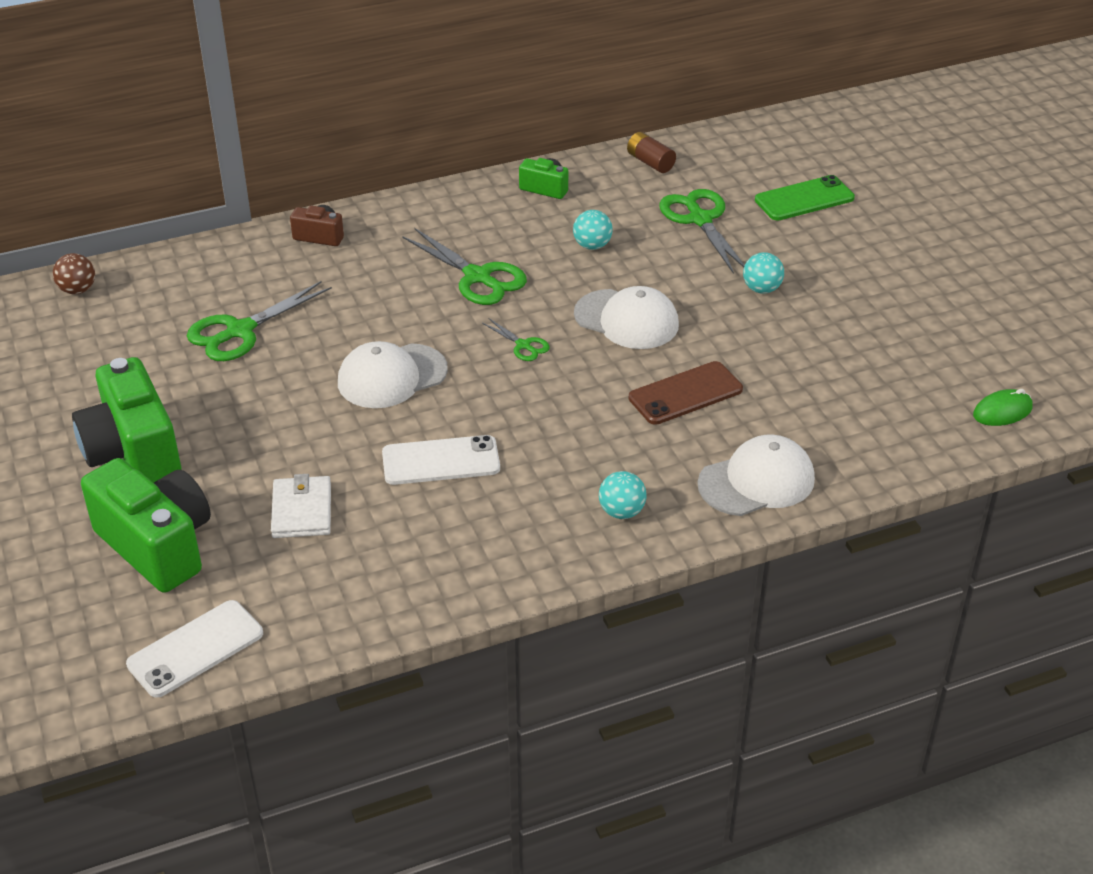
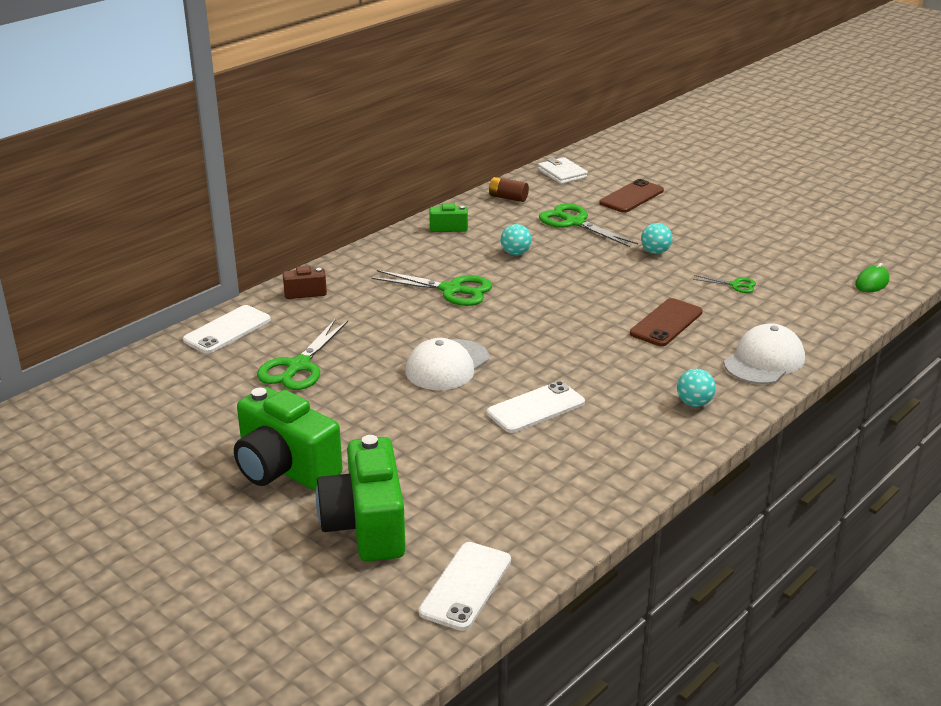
camera: 25 degrees left, 10 degrees down
brown ball [53,253,95,295] -> none
green camera [81,458,211,593] -> green camera turned 120 degrees counterclockwise [316,435,406,561]
white wallet [271,474,331,538] -> white wallet moved to [538,157,588,184]
green scissors [482,318,550,361] -> green scissors moved to [693,275,756,293]
white cap [574,286,679,349] -> none
green phone [755,175,855,221] -> brown phone [599,179,664,213]
none -> white phone [183,305,271,354]

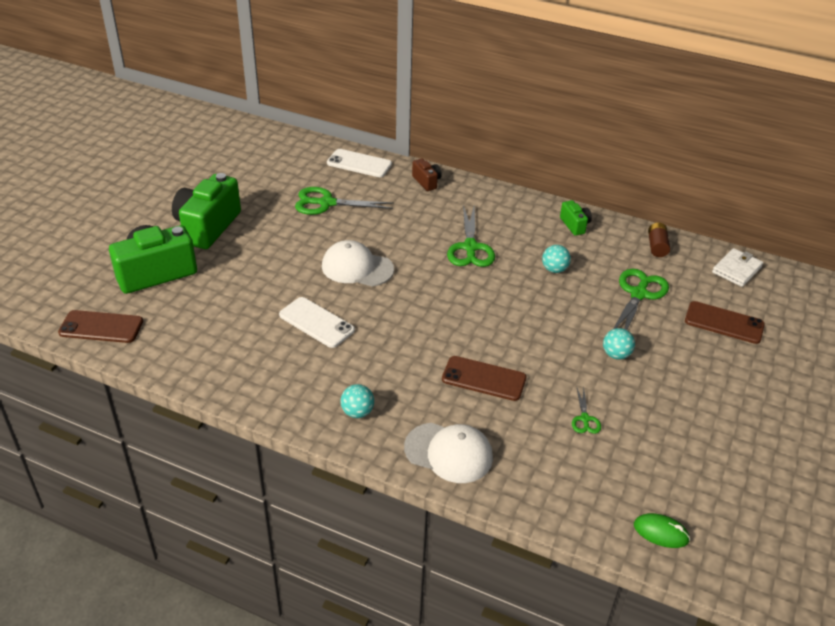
camera: 70 degrees right, 10 degrees up
white phone [419,542,511,631] -> brown phone [58,310,143,343]

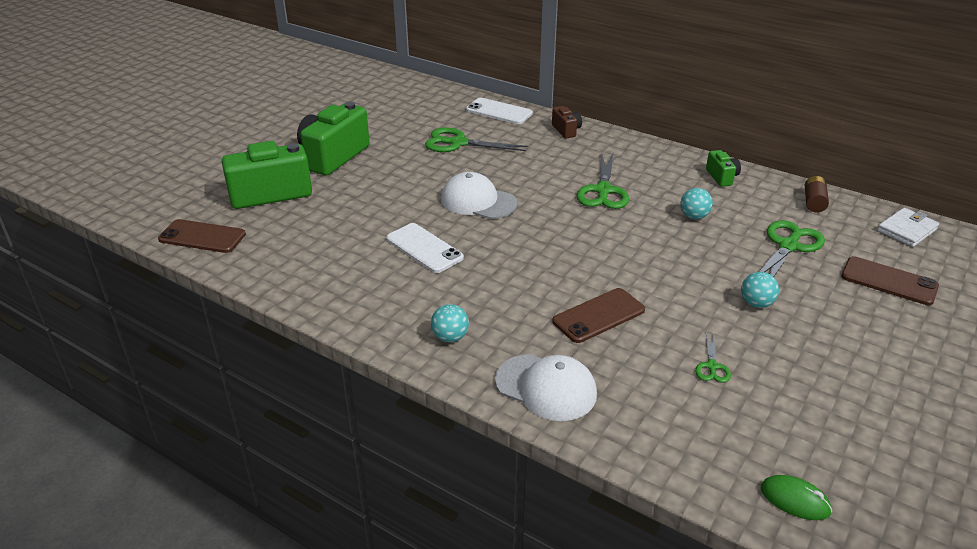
camera: 10 degrees right, 5 degrees down
brown phone [442,356,526,401] -> brown phone turned 60 degrees counterclockwise [552,288,645,343]

